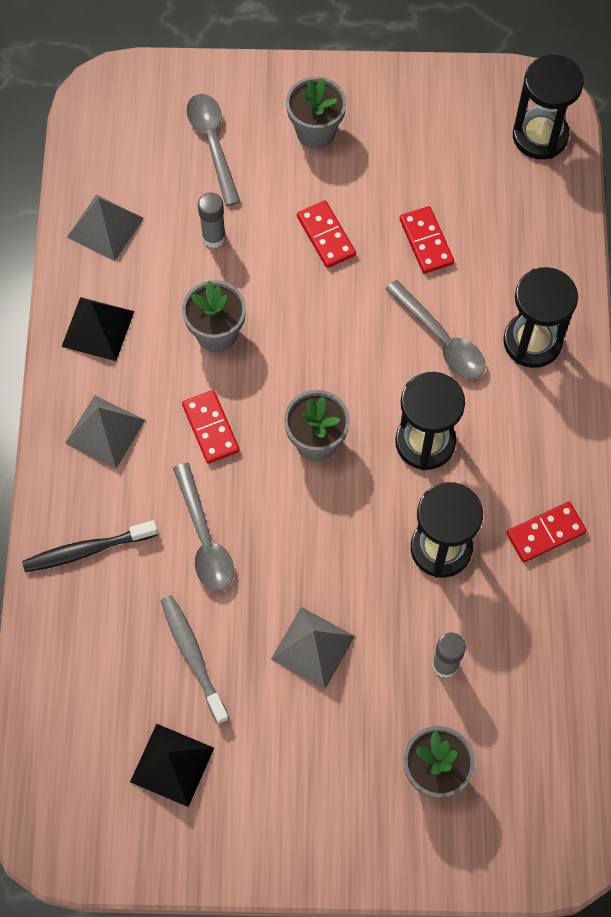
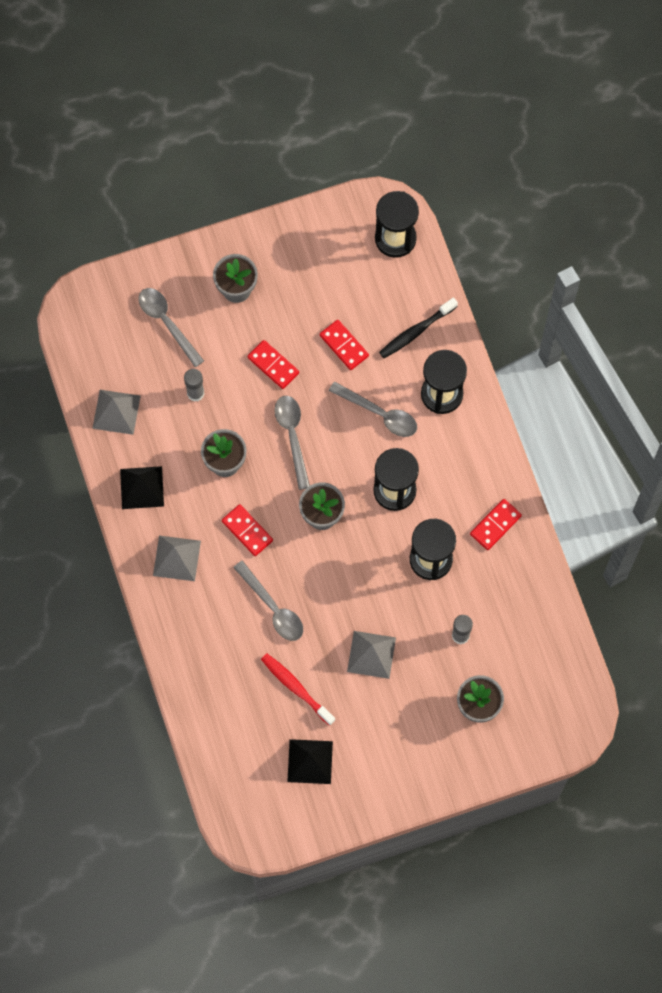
camera: 20 degrees left, 5 degrees up
black toothbrush [22,520,158,572] -> black toothbrush moved to [379,297,458,358]
grey toothbrush [161,595,229,724] -> red toothbrush [261,653,335,726]
none -> grey spoon [274,396,310,490]

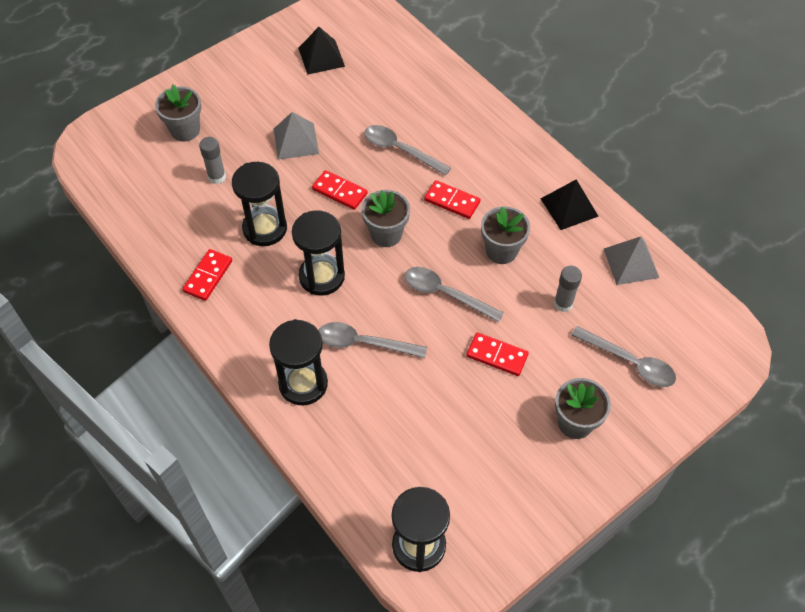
camera: 160 degrees right, 15 degrees down
grey pyramid [153,536,201,581] -> none
red toothbrush [261,653,335,726] -> none
grey spoon [274,396,310,490] -> grey spoon turned 150 degrees clockwise [404,267,504,322]
red domino [320,320,369,370] -> red domino moved to [312,170,368,210]
black toothbrush [379,297,458,358] -> none

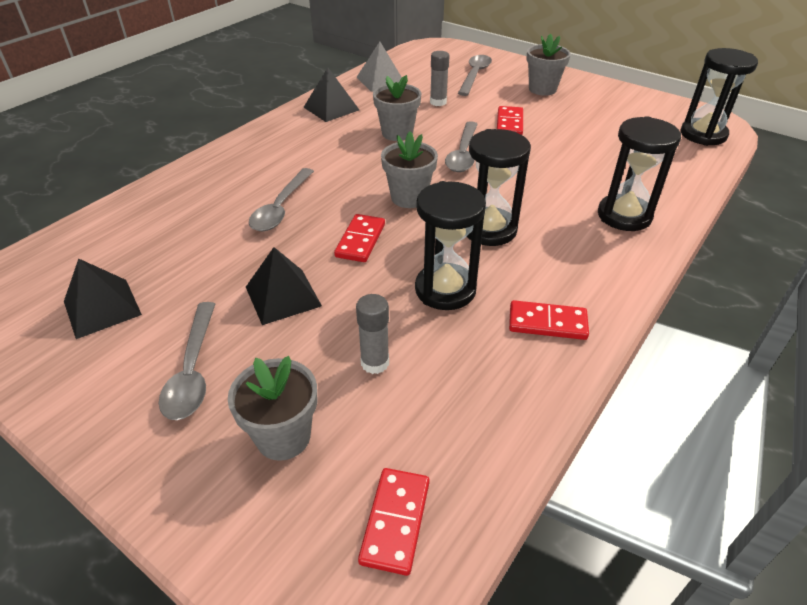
camera: 105 degrees left, 15 degrees down
grey pyramid [274,112,319,160] -> black pyramid [246,247,322,325]
grey spoon [319,322,427,358] -> grey spoon moved to [159,302,215,420]
red domino [424,180,481,219] -> red domino moved to [358,468,430,576]

